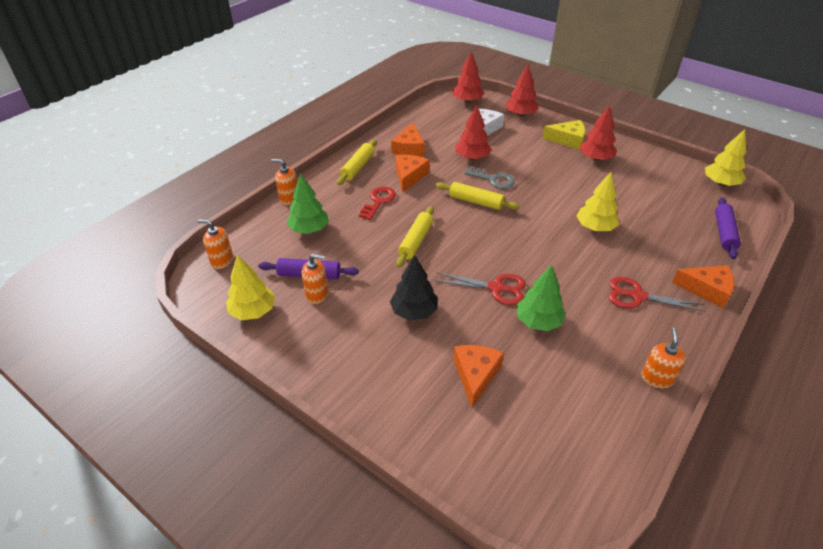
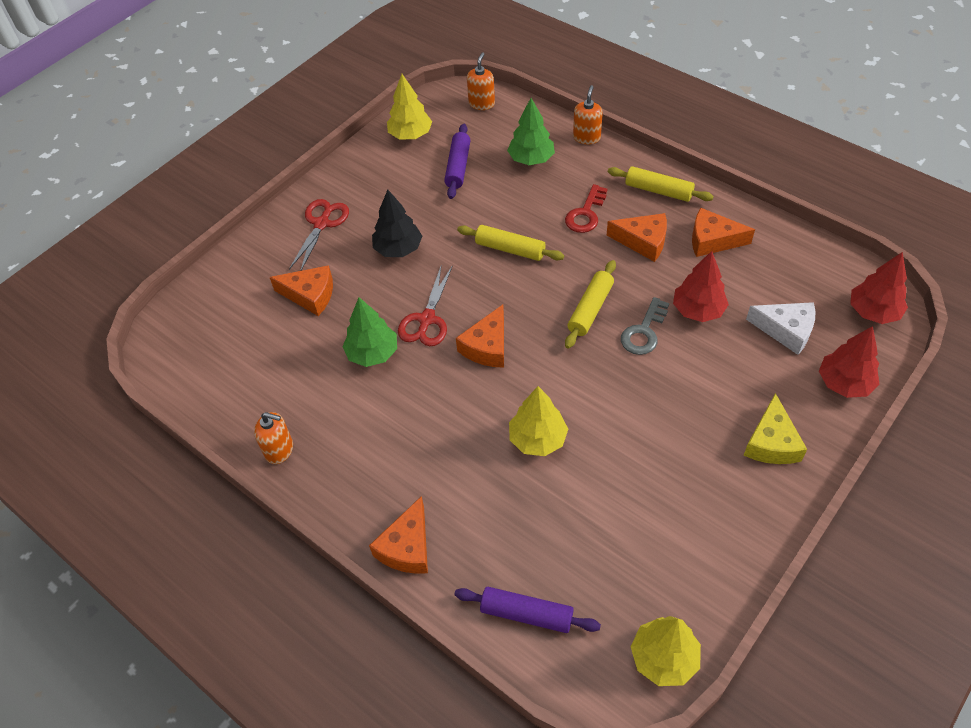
camera: 95 degrees right, 10 degrees up
orange soap dispenser [301,254,328,304] -> none
red key [359,187,396,220] -> red key turned 90 degrees clockwise [565,184,608,233]
red tree [580,105,617,161] -> none
red scissors [609,277,706,312] -> red scissors moved to [289,199,349,271]
none -> orange cheese [456,305,504,368]

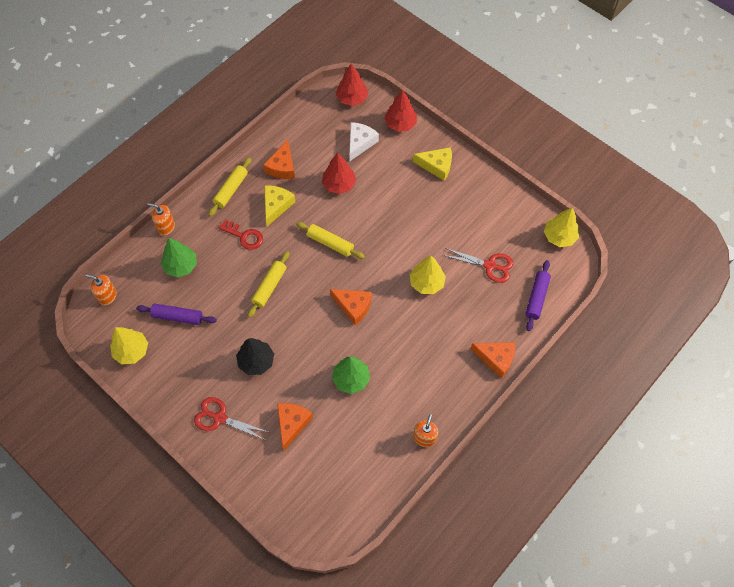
camera: 90 degrees left, 10 degrees up
red scissors [398,265,453,346] -> red scissors moved to [443,248,513,283]
orange cheese [607,213,667,262] -> yellow cheese [264,186,296,226]
grey key [621,297,669,355] -> none

